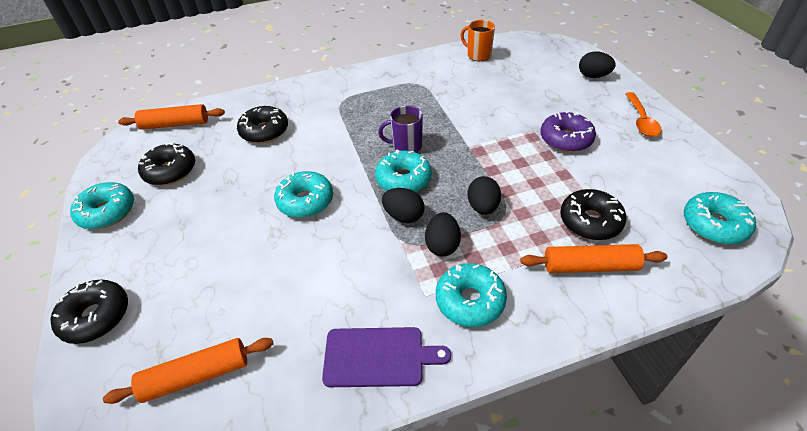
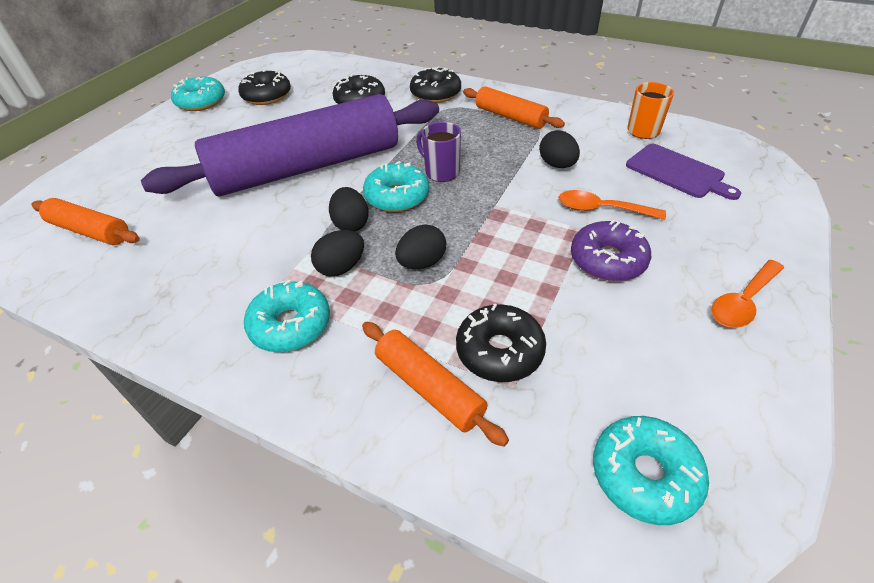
camera: 45 degrees right, 0 degrees up
black donut [50,280,128,344] -> black donut moved to [410,66,461,103]
orange rolling pin [118,104,225,130] -> orange rolling pin moved to [463,86,565,129]
turquoise donut [274,171,333,218] -> purple rolling pin [141,94,439,196]
purple cutting board [322,327,451,387] -> purple cutting board moved to [626,144,741,200]
black egg [579,51,616,78] -> black egg moved to [539,130,580,168]
none -> orange spoon [558,190,666,220]

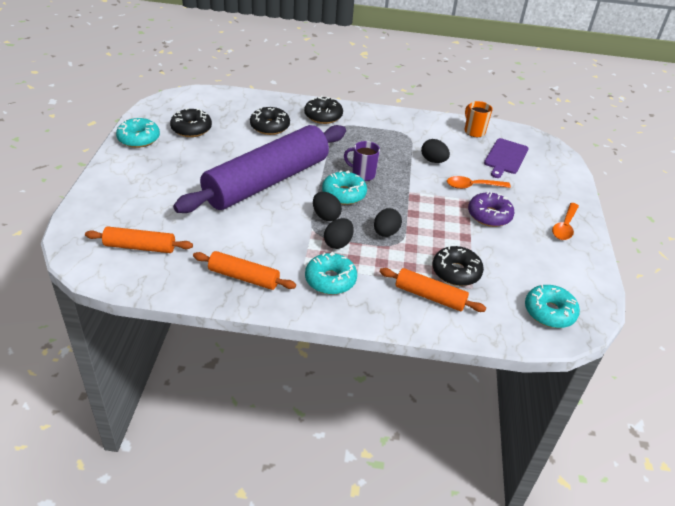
camera: 25 degrees left, 5 degrees down
orange rolling pin [463,86,565,129] -> orange rolling pin moved to [193,251,296,290]
purple cutting board [626,144,741,200] -> purple cutting board turned 90 degrees clockwise [484,138,529,178]

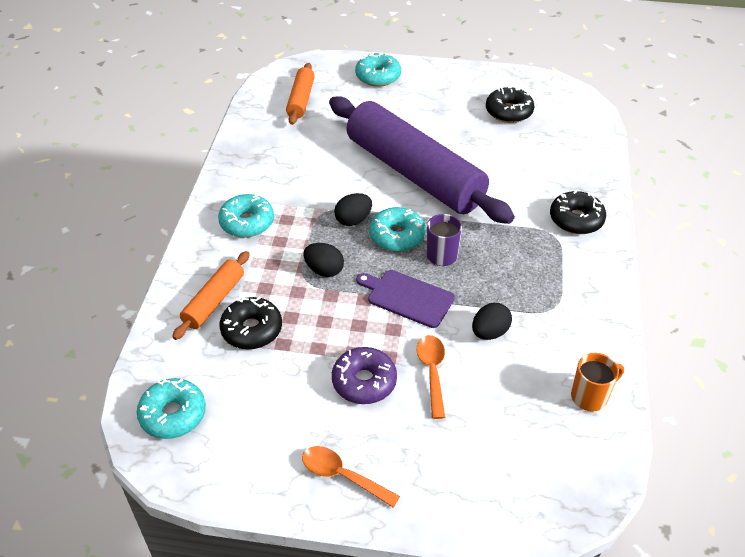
camera: 95 degrees right, 5 degrees up
turquoise donut [116,118,160,148] -> turquoise donut moved to [355,52,401,87]
orange rolling pin [193,251,296,290] -> none
black donut [250,107,290,135] -> none
black egg [324,218,354,249] -> none
purple cutting board [484,138,529,178] -> purple cutting board moved to [356,270,455,328]

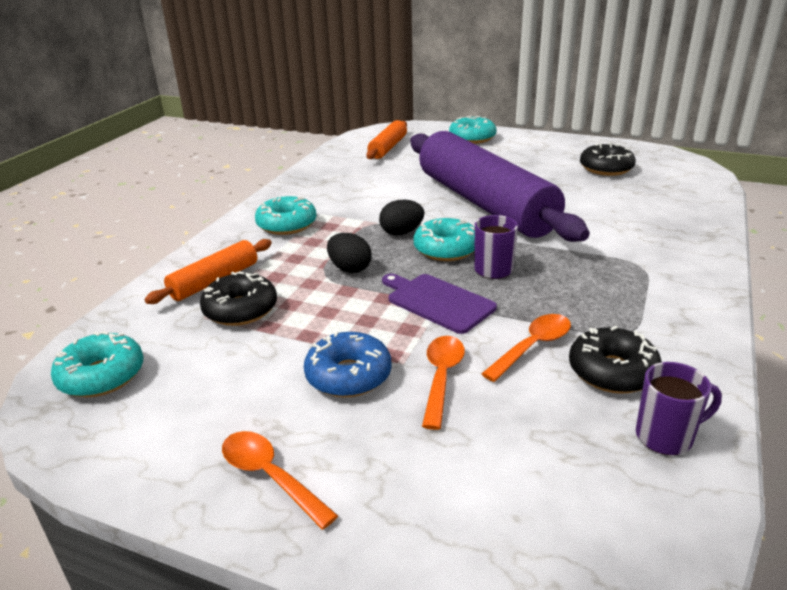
camera: 15 degrees right, 15 degrees down
purple donut [332,347,397,404] -> blue donut [304,331,392,397]
black egg [472,303,512,340] -> orange spoon [481,314,571,382]
black donut [550,190,606,234] -> black donut moved to [569,326,662,394]
orange mug [571,353,624,412] -> purple mug [636,362,722,455]

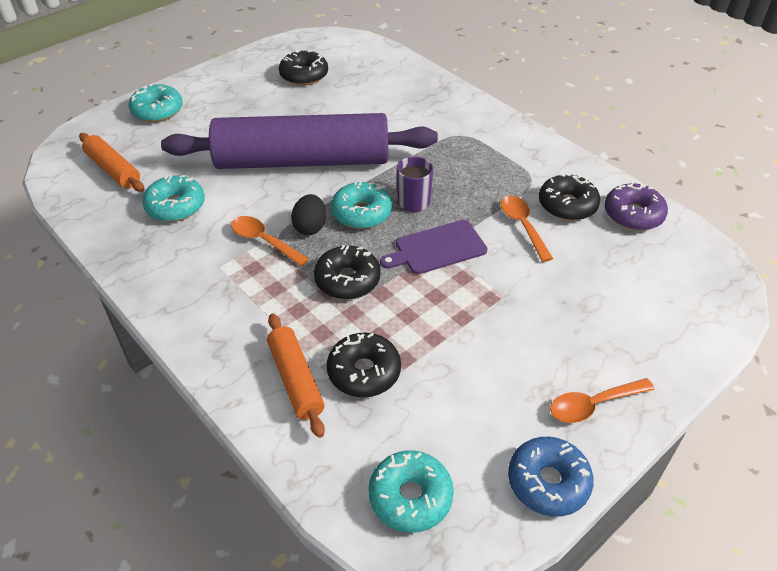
camera: 65 degrees left, 15 degrees up
turquoise donut [255,196,317,235] -> turquoise donut moved to [142,175,205,222]
blue donut [304,331,392,397] -> blue donut moved to [508,437,594,517]
black egg [327,233,371,273] -> black donut [314,245,381,299]
orange spoon [422,336,465,430] -> orange spoon moved to [231,216,309,266]
purple mug [636,362,722,455] -> purple donut [604,182,668,231]

